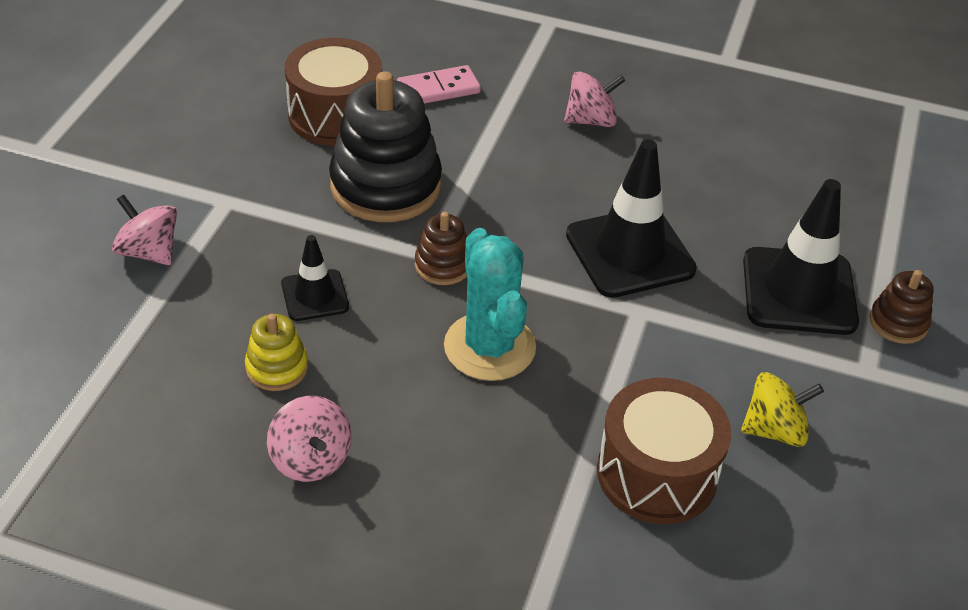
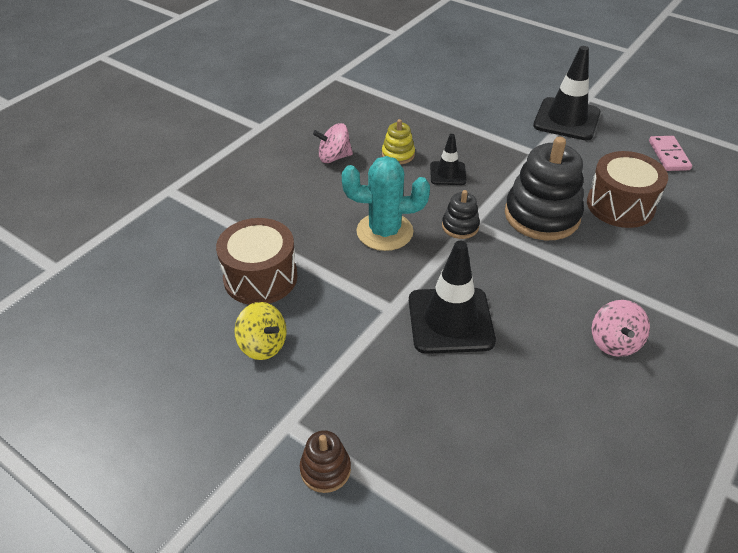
camera: 110 degrees right, 0 degrees up
pink spinning top [112,194,177,265] -> none
pink domino [397,65,481,104] -> pink domino moved to [649,136,692,171]
brown stacking toy [415,212,467,285] -> black stacking toy [442,190,480,239]
yellow spinning top [741,372,824,447] -> yellow spinning top turned 60 degrees counterclockwise [234,302,287,360]
black traffic cone [743,179,859,335] -> black traffic cone moved to [533,46,601,140]

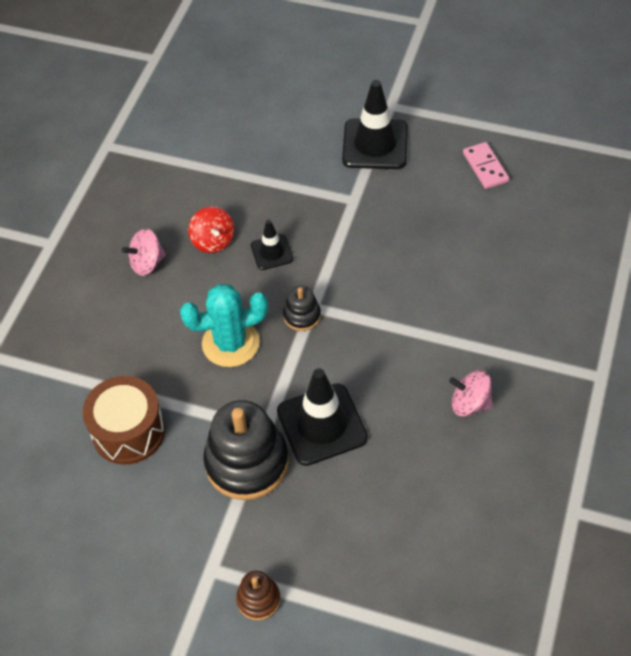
camera: 15 degrees left, 10 degrees up
yellow spinning top [234,302,287,360] -> none
yellow stacking toy [382,119,415,164] -> red spinning top [188,207,234,253]
black stacking toy [505,137,584,240] -> black stacking toy moved to [203,400,289,500]
brown drum [587,151,668,228] -> none
pink spinning top [592,300,650,357] -> pink spinning top turned 120 degrees clockwise [449,370,493,417]

